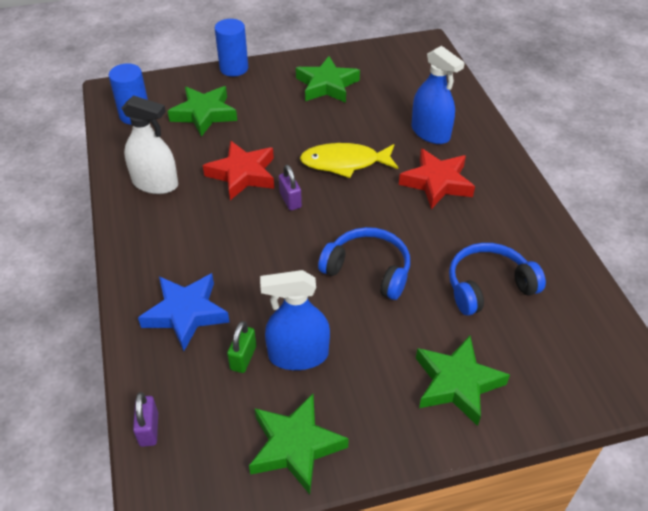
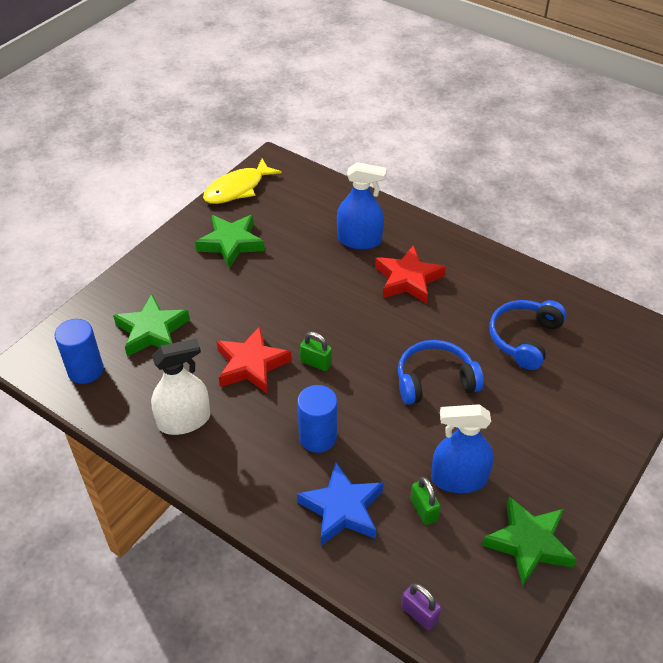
camera: 40 degrees left, 0 degrees up
blue cylinder [215,19,248,77] -> blue cylinder moved to [297,385,337,453]
blue spray bottle [260,270,330,370] -> blue spray bottle turned 45 degrees clockwise [431,404,494,493]
purple padlock [279,165,302,211] -> green padlock [300,332,332,371]
yellow fish [300,143,398,178] -> yellow fish moved to [203,158,282,204]
green star [416,336,510,426] -> none

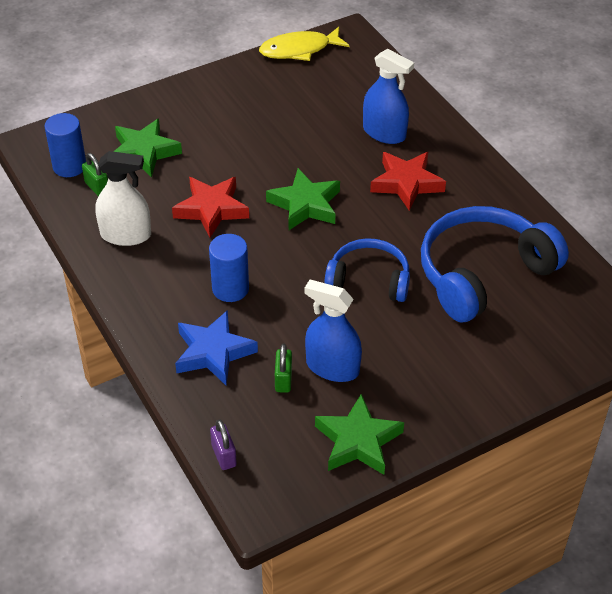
camera: 25 degrees right, 0 degrees up
green star [195,215,265,268] -> green star moved to [266,168,340,230]
green padlock [300,332,332,371] -> green padlock moved to [82,153,108,196]
blue headphones [489,300,566,370] -> blue headphones [421,206,569,322], size x1.65

